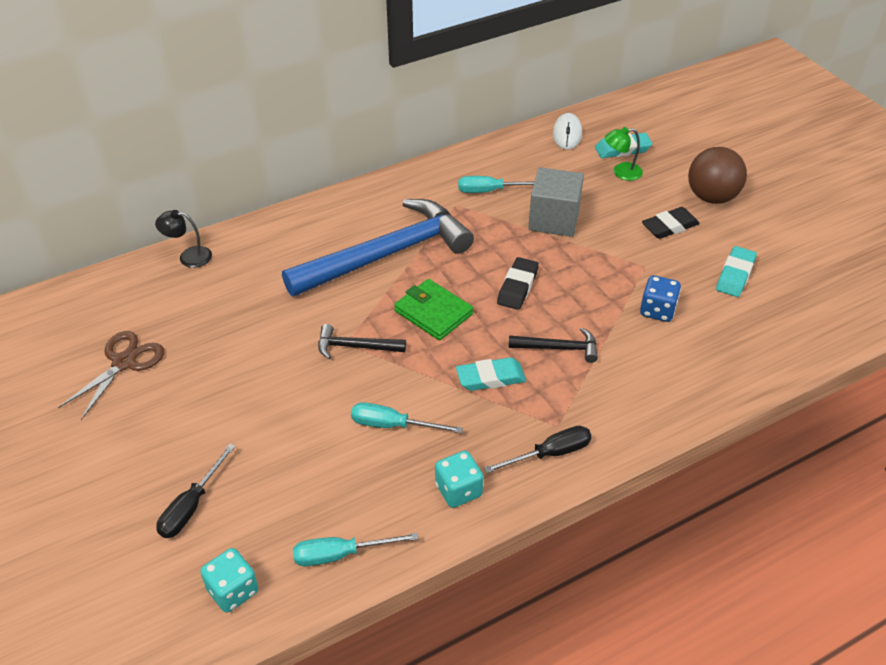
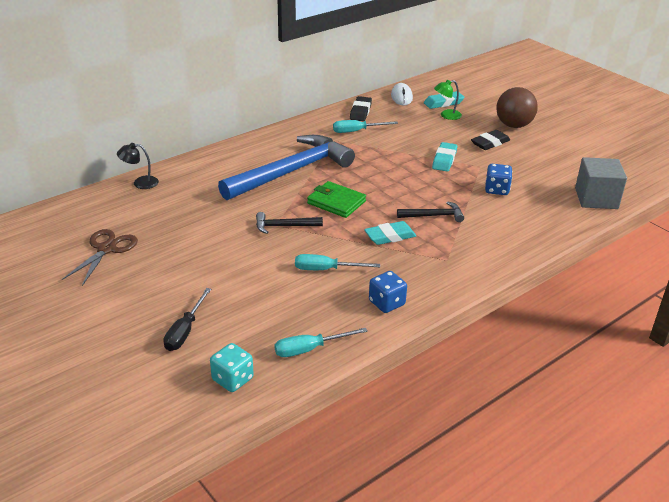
camera: 10 degrees left, 10 degrees down
turquoise dice [435,451,483,508] -> blue dice [369,271,407,313]
black screwdriver [484,426,592,473] -> none
black eraser [497,257,539,310] -> black eraser moved to [350,96,372,121]
grey cube [528,167,584,237] -> grey cube moved to [575,157,627,209]
turquoise eraser [716,246,757,297] -> turquoise eraser moved to [432,142,457,172]

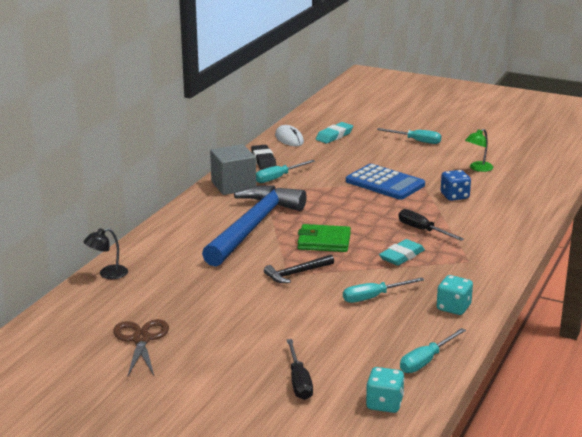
camera: 25 degrees left, 10 degrees down
blue dice [369,271,407,313] -> turquoise dice [437,275,473,315]
black hammer [397,201,464,222] -> black screwdriver [398,209,464,241]
turquoise eraser [432,142,457,172] -> blue calculator [346,164,425,200]
green lamp [434,80,462,120] -> green lamp moved to [465,129,493,172]
black eraser [471,130,510,150] -> none
brown ball [496,87,538,128] -> turquoise screwdriver [377,128,441,144]
grey cube [575,157,627,209] -> grey cube moved to [210,144,256,195]

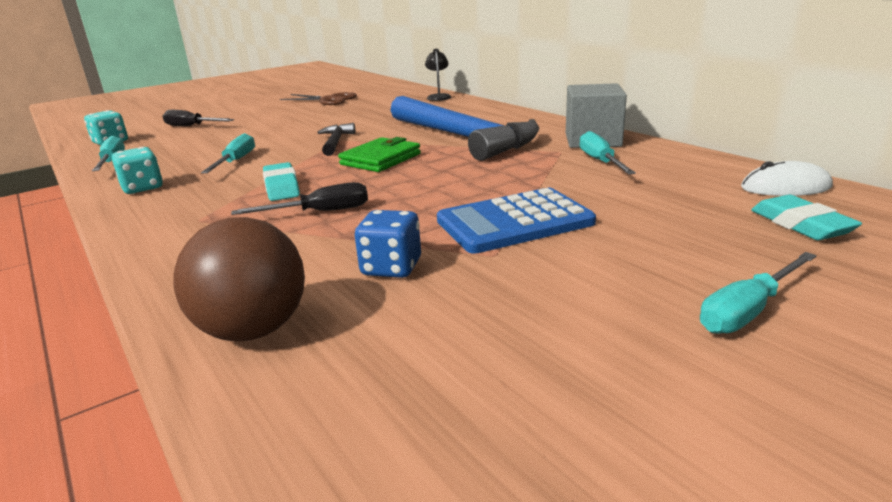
camera: 120 degrees right, 0 degrees up
black eraser [251,145,277,169] -> none
green lamp [465,129,493,172] -> none
none -> brown ball [174,217,305,341]

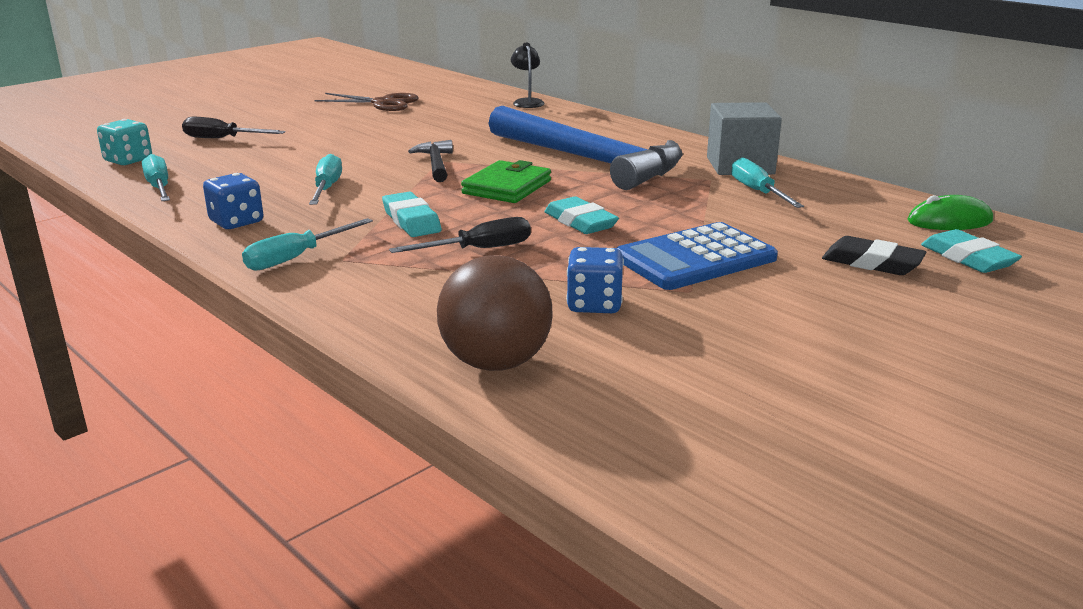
camera: 10 degrees left, 0 degrees up
turquoise dice [112,147,163,194] -> blue dice [203,173,263,229]
turquoise screwdriver [700,252,817,334] -> turquoise screwdriver moved to [242,218,373,271]
white mouse [741,161,833,196] -> green mouse [908,195,993,230]
none -> turquoise eraser [545,196,619,234]
none -> black eraser [822,236,927,275]

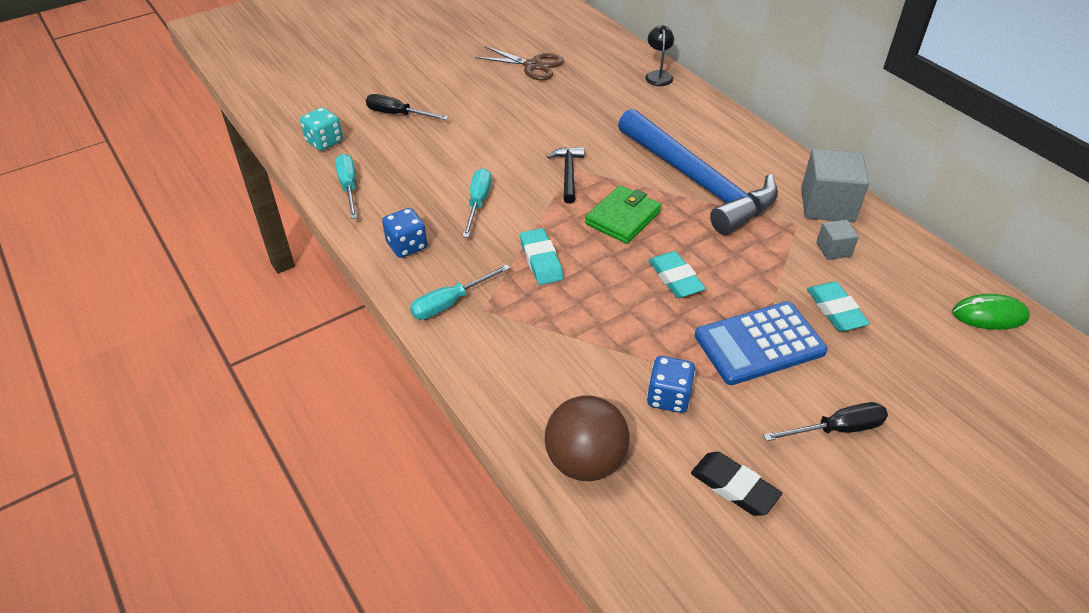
camera: 10 degrees right, 20 degrees up
black screwdriver [389,217,531,253] -> black screwdriver moved to [763,402,888,441]
turquoise screwdriver [731,157,804,208] -> grey cube [816,220,859,260]
black eraser [822,236,927,275] -> black eraser moved to [691,452,782,516]
turquoise eraser [921,229,1022,273] -> turquoise eraser moved to [807,281,870,331]

